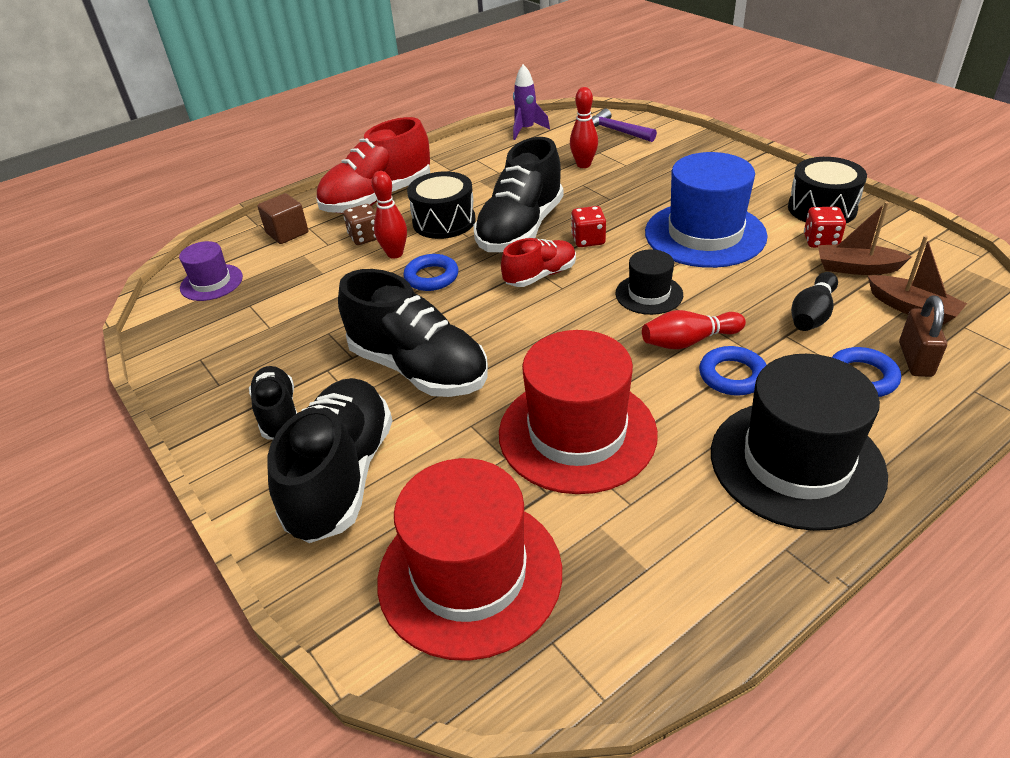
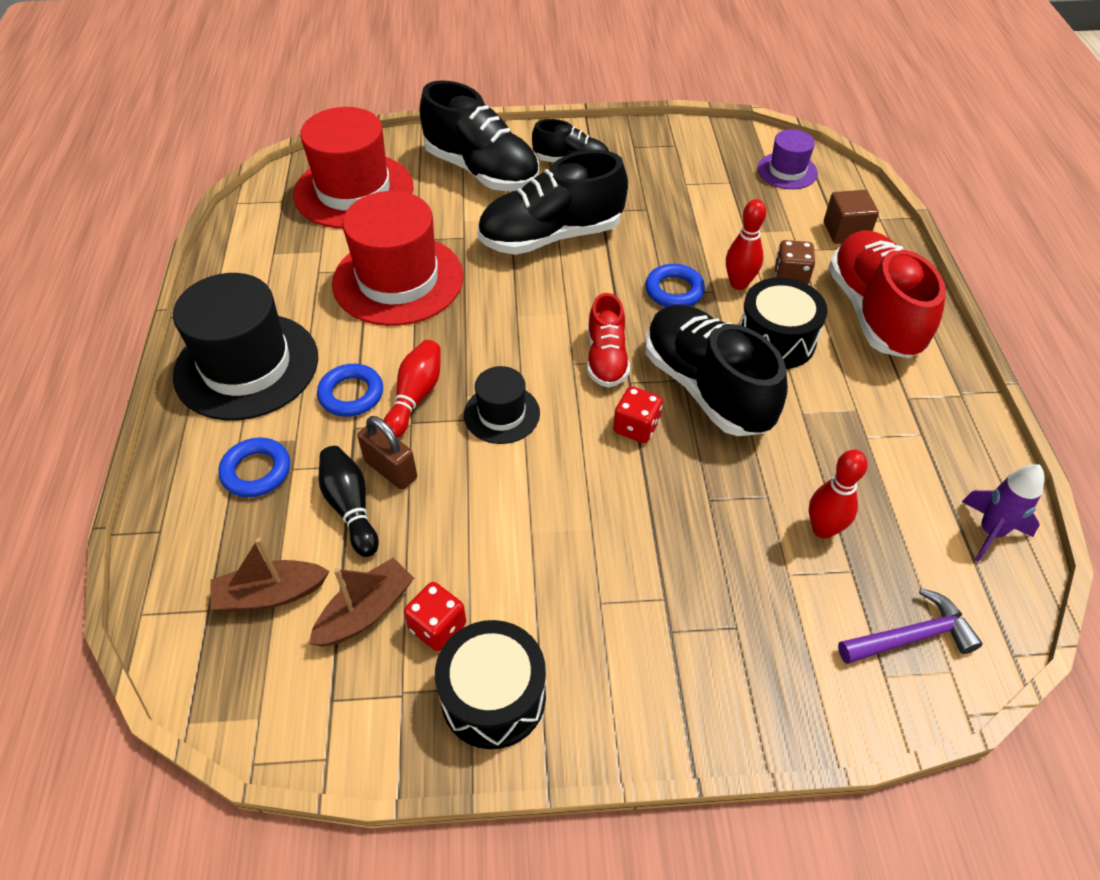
camera: 120 degrees right, 10 degrees up
blue hat [645,152,768,268] -> none
brown padlock [899,296,947,377] -> brown padlock moved to [357,416,417,490]

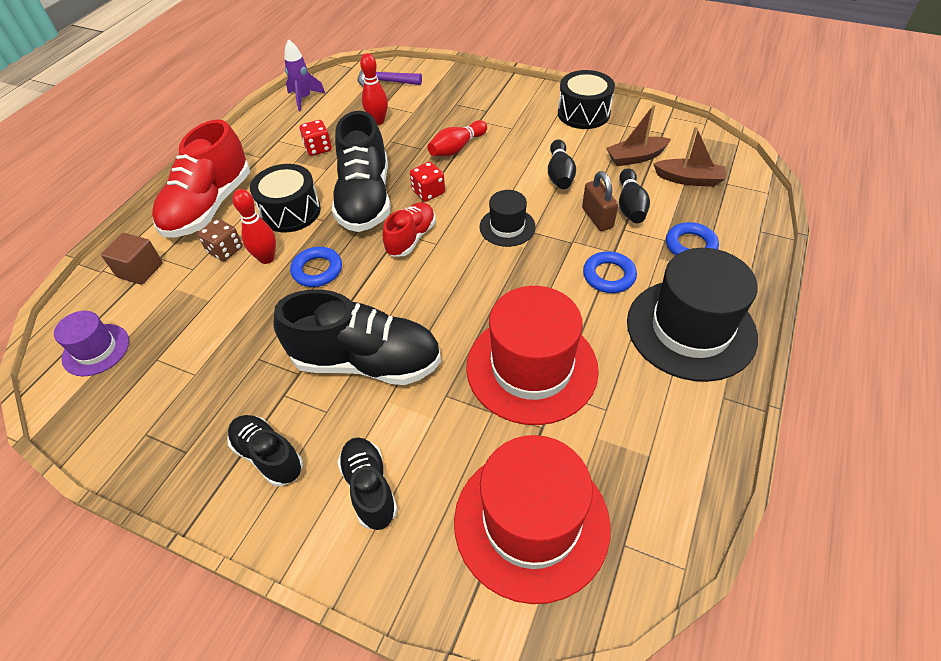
camera: 150 degrees left, 0 degrees up
red bowling pin [383,340,441,438] -> red bowling pin moved to [428,120,487,156]
red dice [404,582,466,651] -> red dice moved to [299,120,332,156]
black shoe [419,80,539,191] -> black shoe [337,437,398,530], size x0.56
none -> black bowling pin [548,139,576,189]

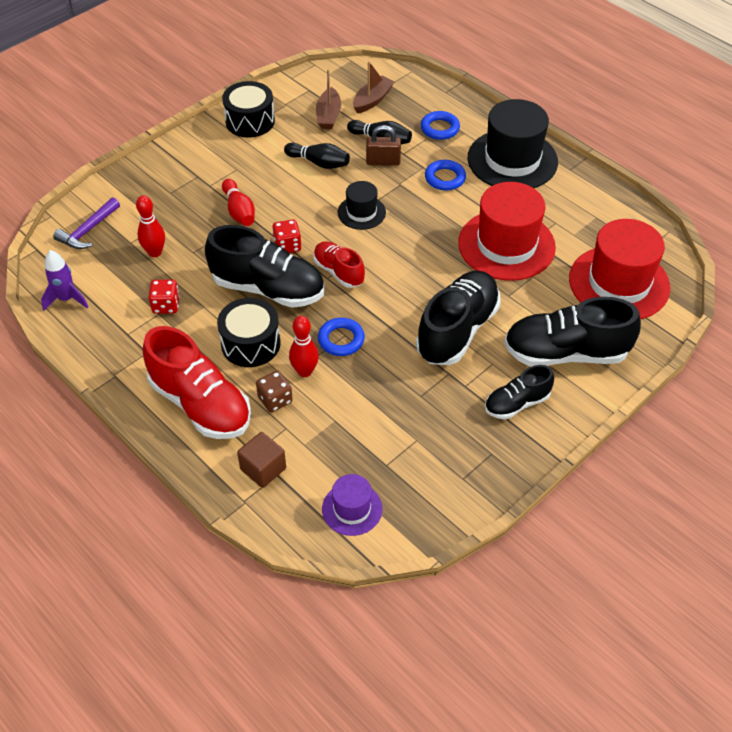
camera: 70 degrees left, 0 degrees up
black shoe [337,437,398,530] -> black shoe [504,297,641,367], size x1.78

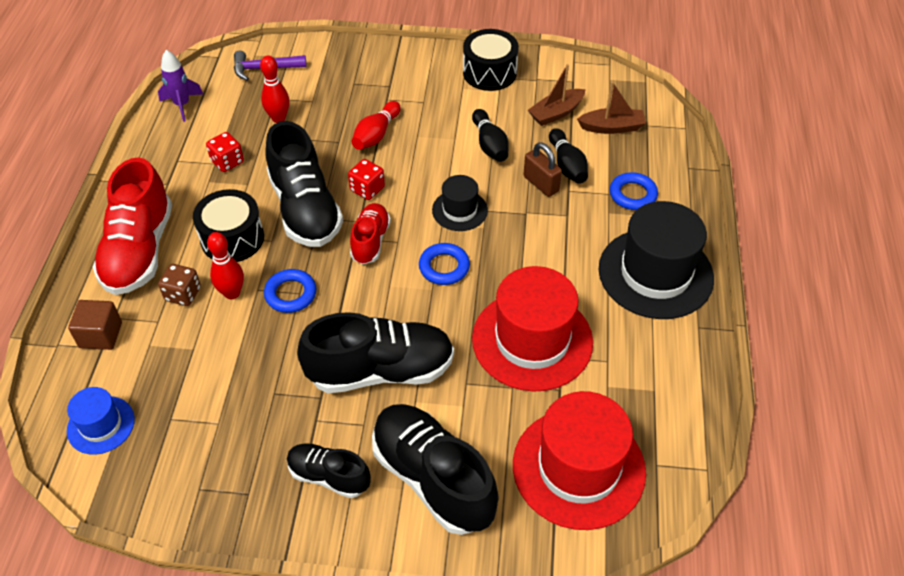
camera: 50 degrees right, 0 degrees up
purple hat [322,474,382,536] -> blue hat [67,387,135,455]
blue ring [425,160,466,191] -> blue ring moved to [419,243,470,285]

